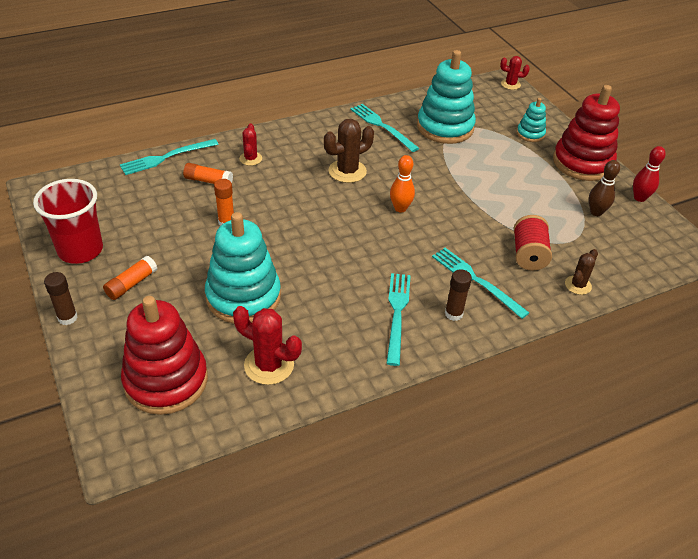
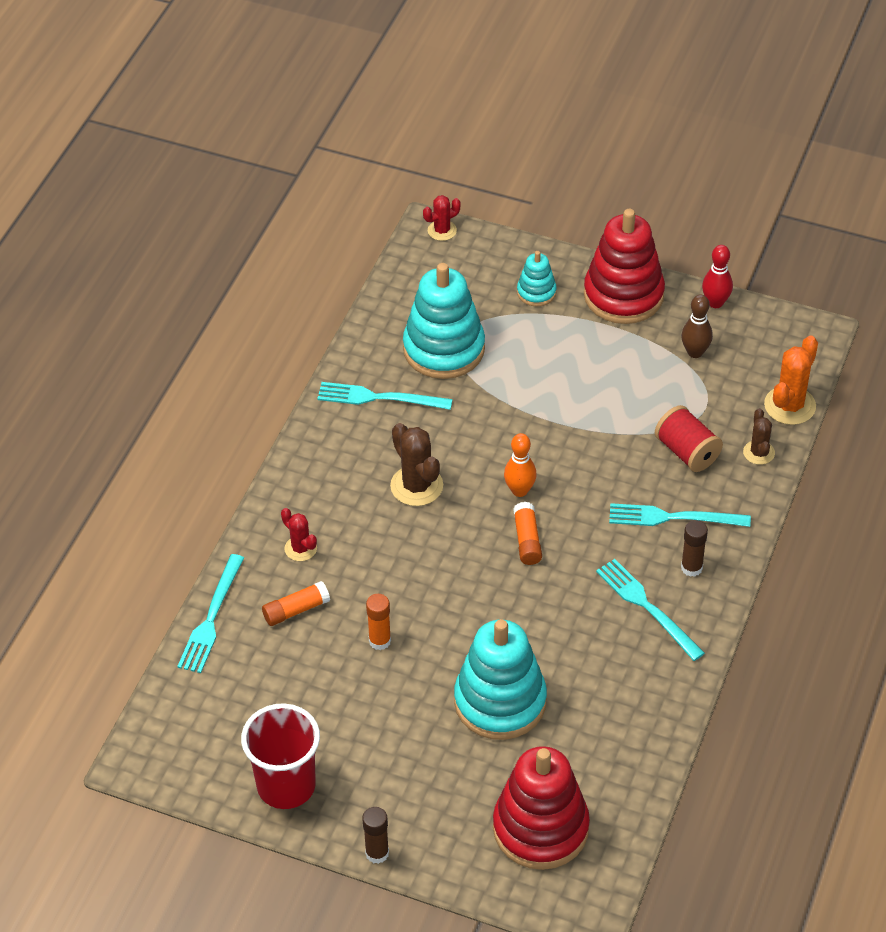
camera: 40 degrees left, 5 degrees up
orange glue stick [103,256,157,300] -> orange glue stick moved to [513,502,542,565]
red cactus [233,306,302,385] -> none
brown cactus [324,119,374,183] -> brown cactus turned 45 degrees counterclockwise [390,423,443,506]
none -> orange cactus [764,336,818,425]

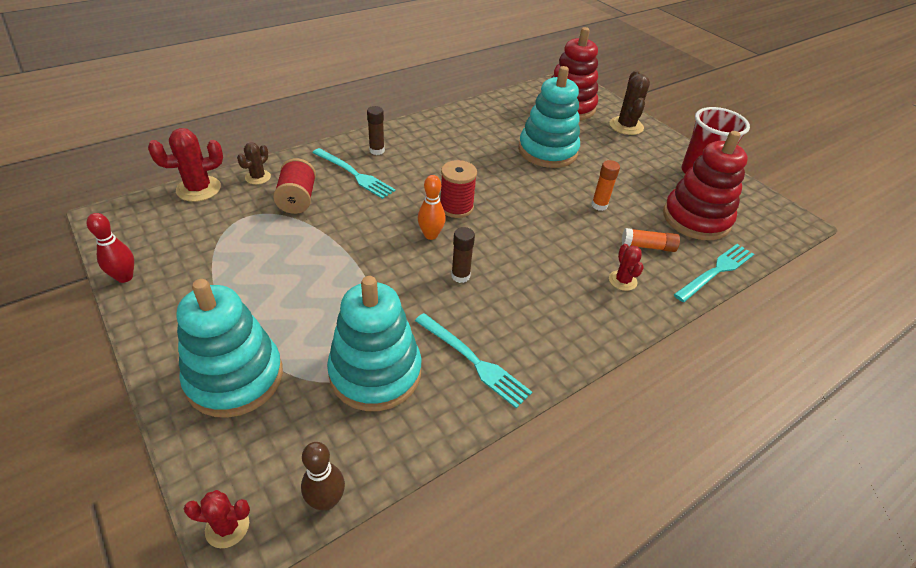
camera: 150 degrees left, 5 degrees down
brown glue stick [362,807,389,864] -> brown glue stick moved to [451,227,475,283]
brown cactus [390,423,443,506] -> brown cactus moved to [610,70,650,135]
orange glue stick [513,502,542,565] -> red spool [440,160,477,218]
turquoise stacking toy [517,251,556,306] -> turquoise stacking toy [177,279,283,418], size x2.03
red stacking toy [584,209,665,324] -> red stacking toy moved to [663,131,748,240]
turquoise fork [596,559,705,661] -> none
brown bowling pin [681,294,713,358] -> brown bowling pin moved to [301,442,345,511]
orange cactus [764,336,818,425] -> red cactus [148,128,223,202]

